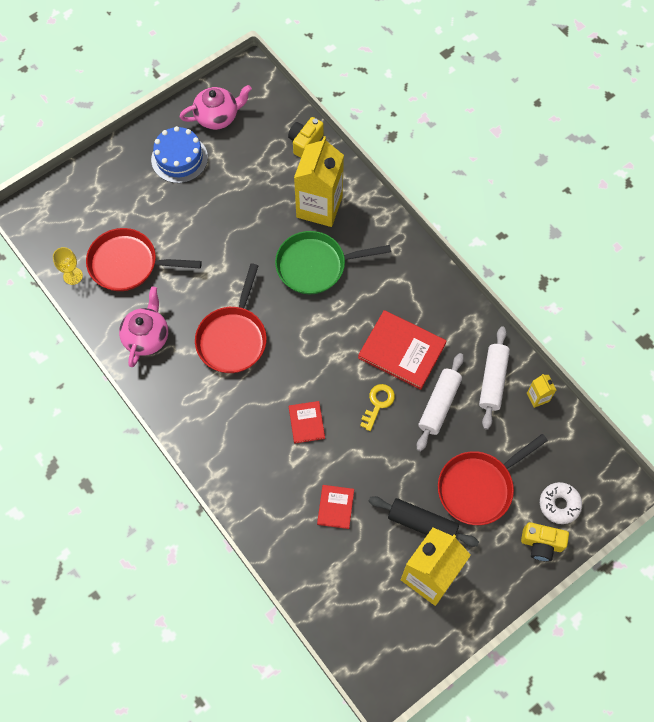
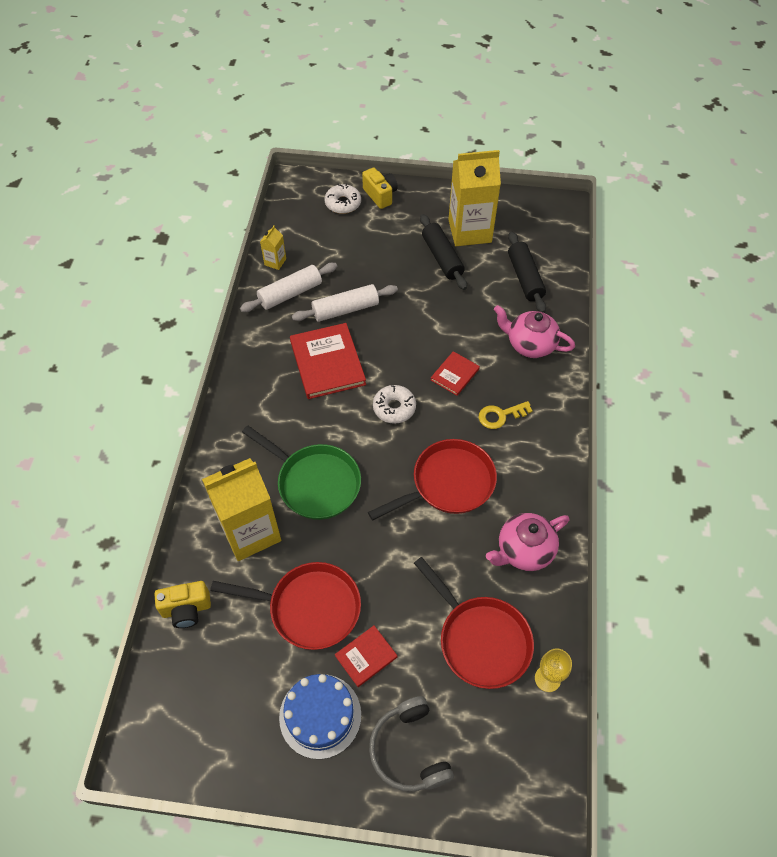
camera: 135 degrees left, 10 degrees down
pink teapot [180,85,252,130] -> pink teapot moved to [494,305,575,358]
red book [317,485,354,529] -> red book moved to [335,626,397,687]
yellow key [360,384,395,431] -> yellow key moved to [479,401,532,429]
red pan [438,434,548,525] -> red pan moved to [210,562,361,650]
none -> grey headphones [369,696,454,792]
none -> white donut [373,385,416,424]
none -> black rolling pin [508,231,546,313]

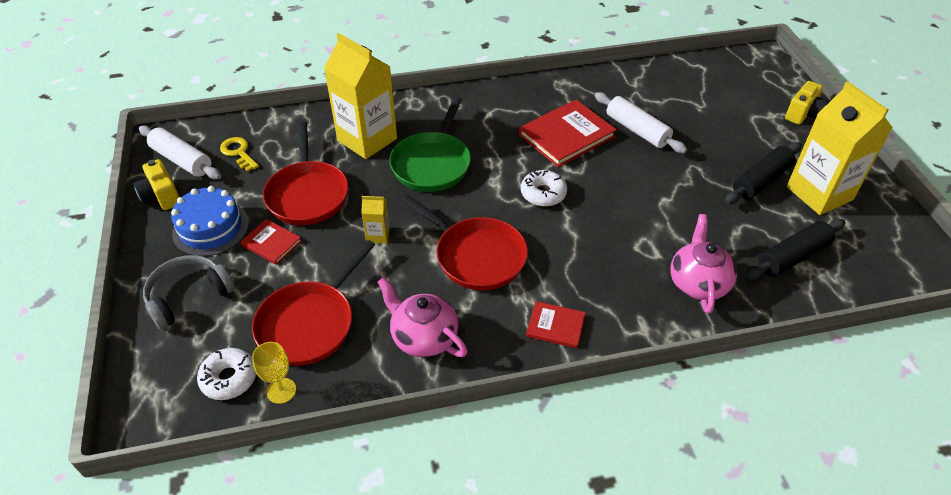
camera: 70 degrees right, 10 degrees down
yellow camera [154,581,211,628] -> yellow camera moved to [133,159,179,210]
white rolling pin [240,263,337,312] -> white rolling pin moved to [139,126,221,179]
yellow carton [260,225,286,270] -> yellow carton moved to [361,196,390,243]
white donut [325,184,361,214] -> white donut moved to [197,348,256,400]
red book [431,351,480,396] -> red book moved to [526,301,586,348]
yellow key [479,401,532,429] -> yellow key moved to [220,137,259,172]

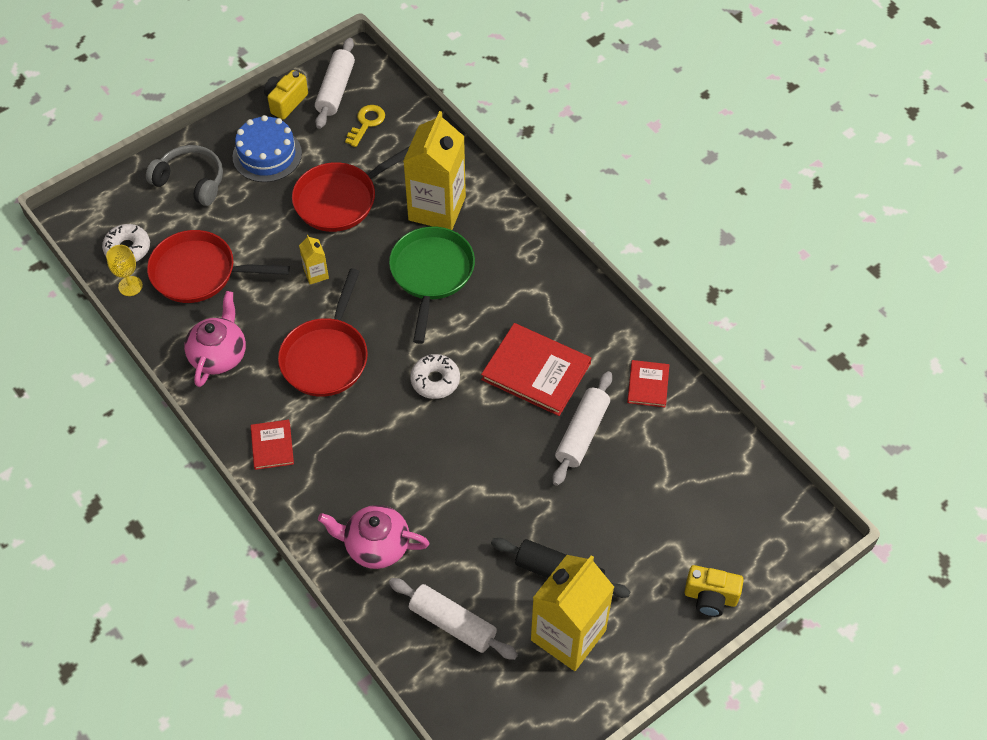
camera: 65 degrees right, 10 degrees up
red book [240,219,302,265] -> red book moved to [627,360,669,407]
green pan [389,96,471,192] -> green pan turned 105 degrees clockwise [389,226,475,344]
pink teapot [670,214,737,314] -> pink teapot turned 150 degrees counterclockwise [318,505,429,569]
black rolling pin [745,219,846,280] -> white rolling pin [389,578,518,660]

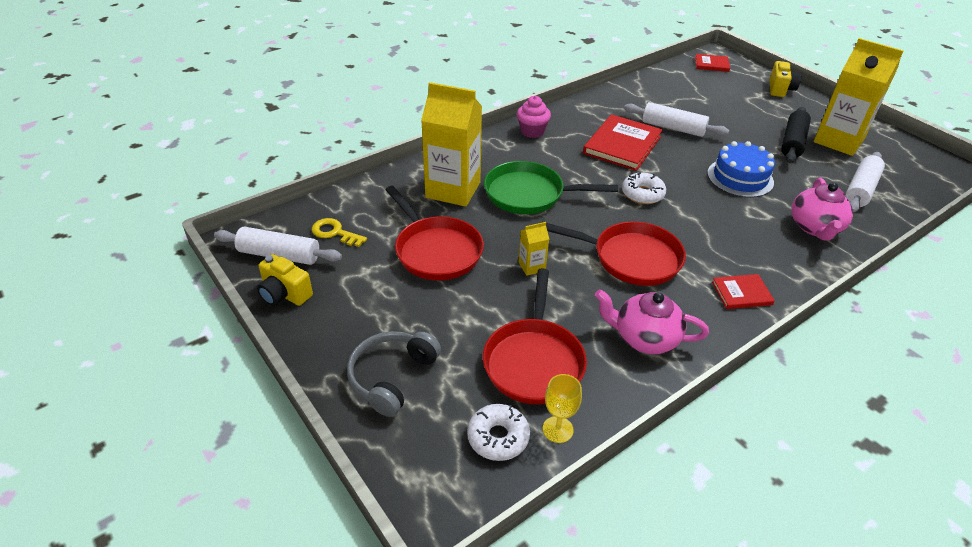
camera: 90 degrees left, 15 degrees down
blue cake [233,115,302,182] -> blue cake moved to [707,141,775,198]
red book [627,360,669,407] -> red book moved to [695,54,730,72]
none -> pink cupcake [517,96,551,138]

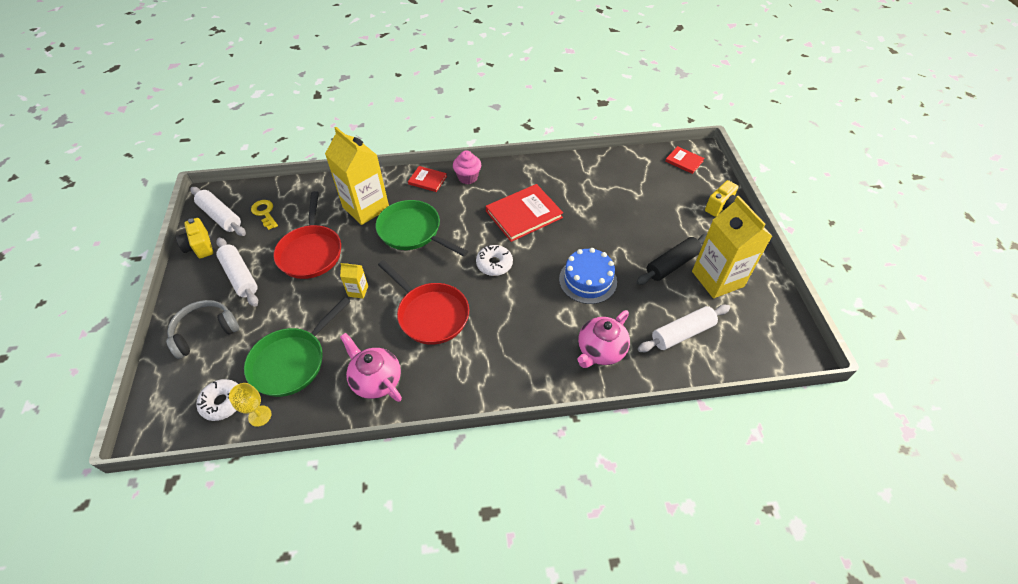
camera: 30 degrees right, 10 degrees up
red pan [483,268,587,405] -> green pan [244,297,351,397]
white rolling pin [624,102,729,137] -> white rolling pin moved to [216,237,258,307]
red book [712,274,775,309] -> red book moved to [408,166,447,192]

